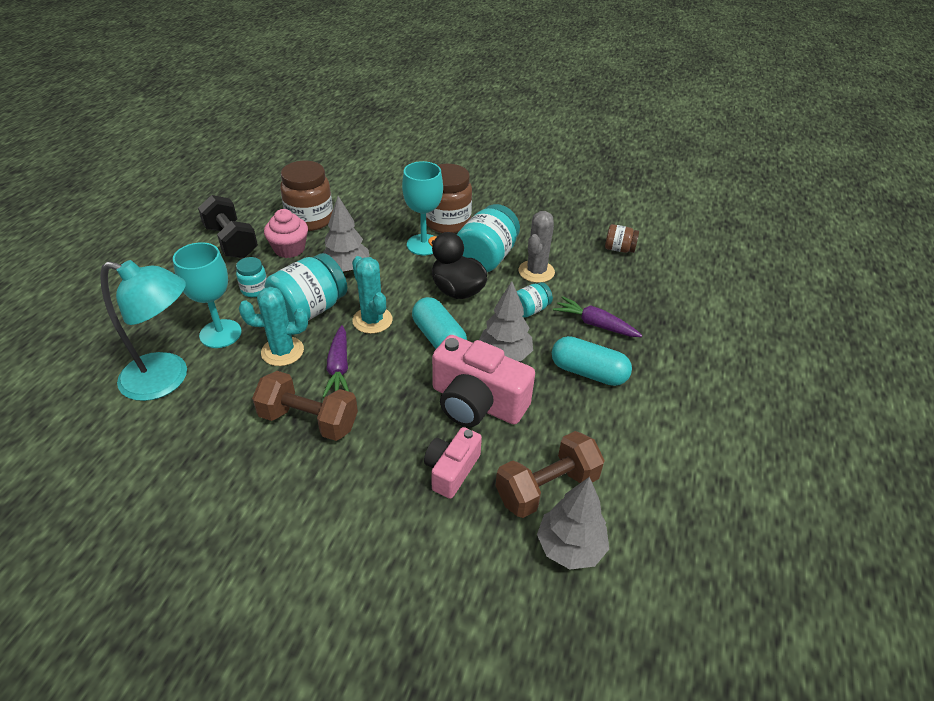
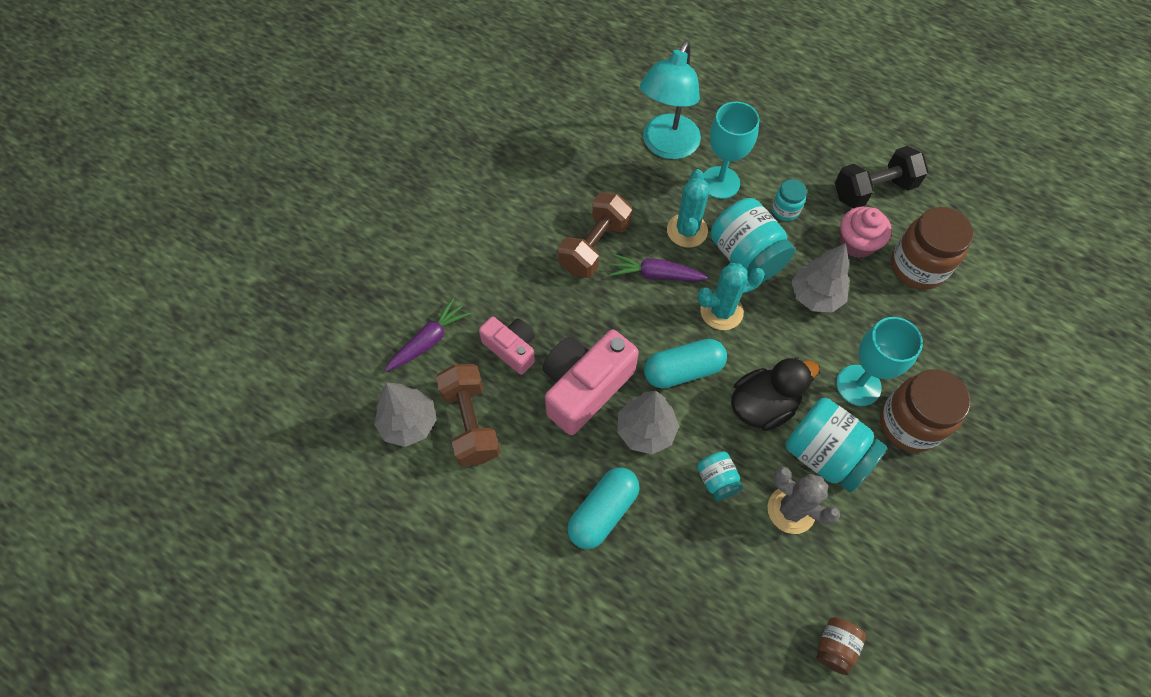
camera: 105 degrees right, 20 degrees up
purple carrot [553,296,642,337] -> purple carrot moved to [385,298,471,371]

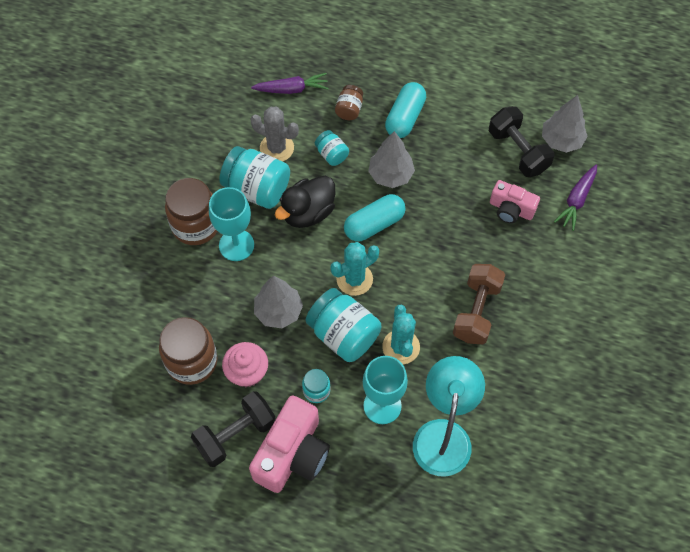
camera: 165 degrees right, 0 degrees up
brown dumbbell [436,364,501,466] -> black dumbbell [489,106,555,177]
pink camera [543,329,639,435] -> pink camera moved to [249,395,330,493]
purple carrot [610,254,708,281] -> purple carrot moved to [251,73,329,94]
brown jar [816,617,866,675] -> brown jar moved to [335,85,363,120]

